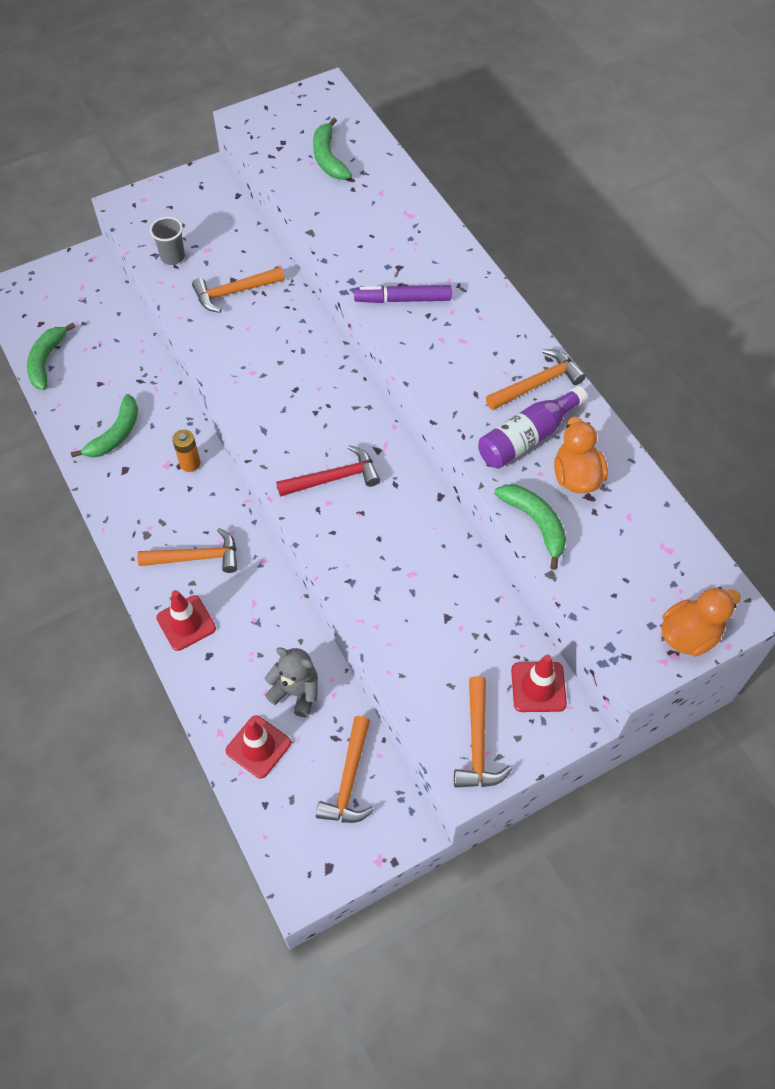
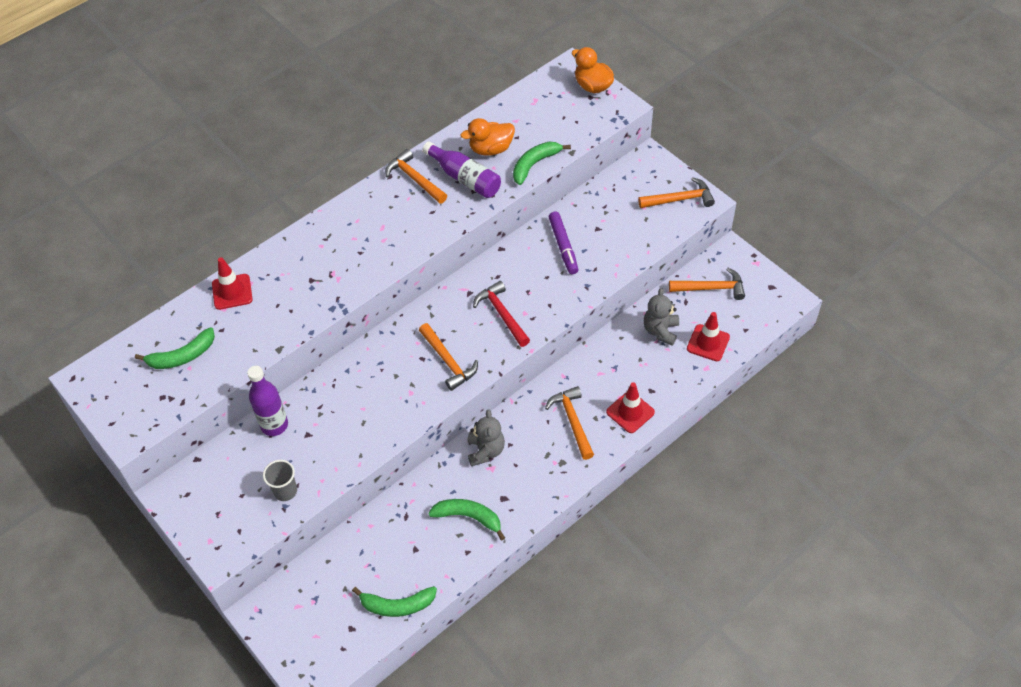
camera: 100 degrees left, 5 degrees down
orange battery [172,430,201,472] -> grey teddy bear [467,409,505,466]
orange hammer [192,267,285,313] -> orange hammer moved to [419,323,478,391]
purple marker [354,285,452,303] -> purple marker moved to [549,212,579,274]
red traffic cone [511,655,567,712] -> red traffic cone moved to [212,257,253,310]
none -> purple bottle [247,366,288,436]

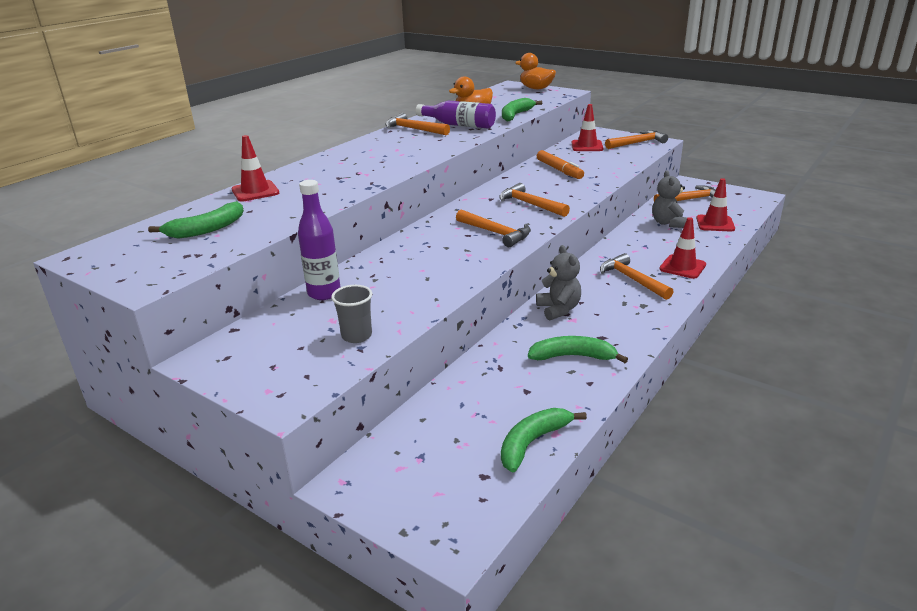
camera: 15 degrees left, 25 degrees down
green banana [352,586,437,617] -> green banana turned 150 degrees clockwise [501,408,587,473]
red hammer [473,281,530,347] -> orange hammer [499,183,570,217]
purple marker [549,212,579,274] -> orange marker [537,150,584,179]
none -> red traffic cone [572,104,603,151]

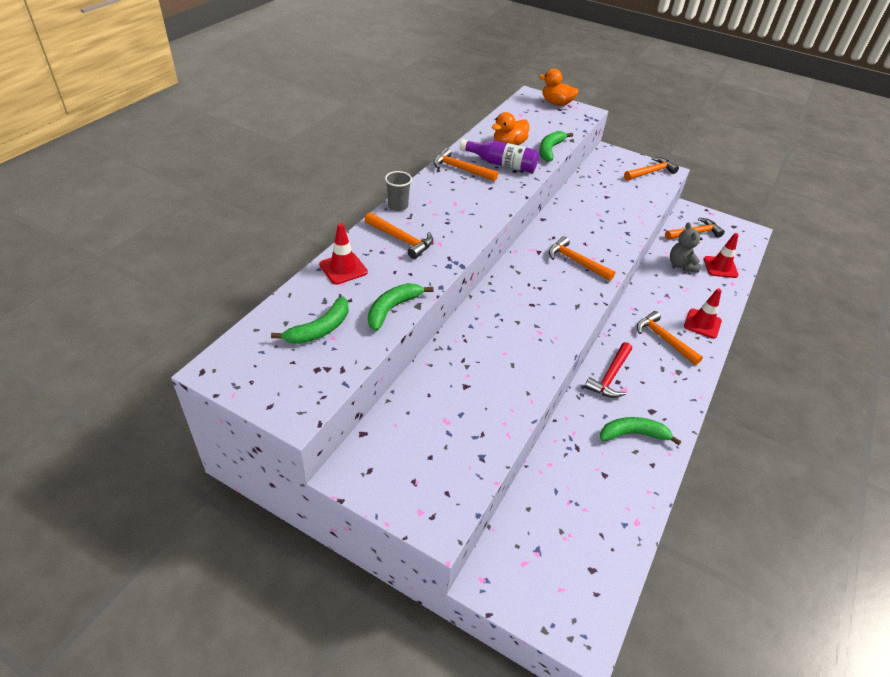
camera: 10 degrees left, 15 degrees up
purple bottle [298,180,340,300] -> none
grey cup [331,285,372,343] -> grey cup moved to [385,171,412,211]
orange hammer [456,209,531,247] -> orange hammer moved to [365,212,433,259]
green banana [501,408,587,473] -> green banana moved to [368,283,434,331]
grey teddy bear [536,245,581,320] -> red hammer [585,342,632,398]
orange marker [537,150,584,179] -> none
red traffic cone [572,104,603,151] -> none

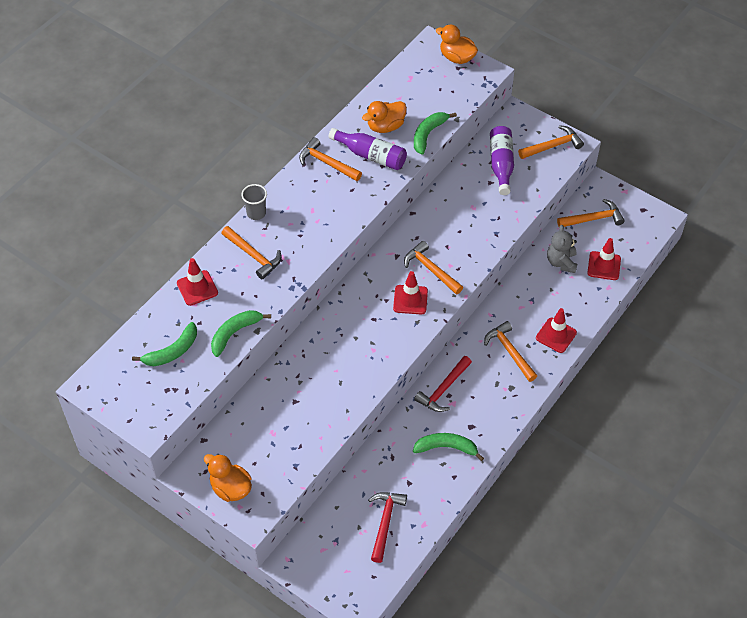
camera: 10 degrees right, 10 degrees up
none -> orange duck [204,454,252,502]
none -> red hammer [368,492,407,563]
none -> red traffic cone [393,271,428,314]
none -> purple bottle [490,126,514,195]

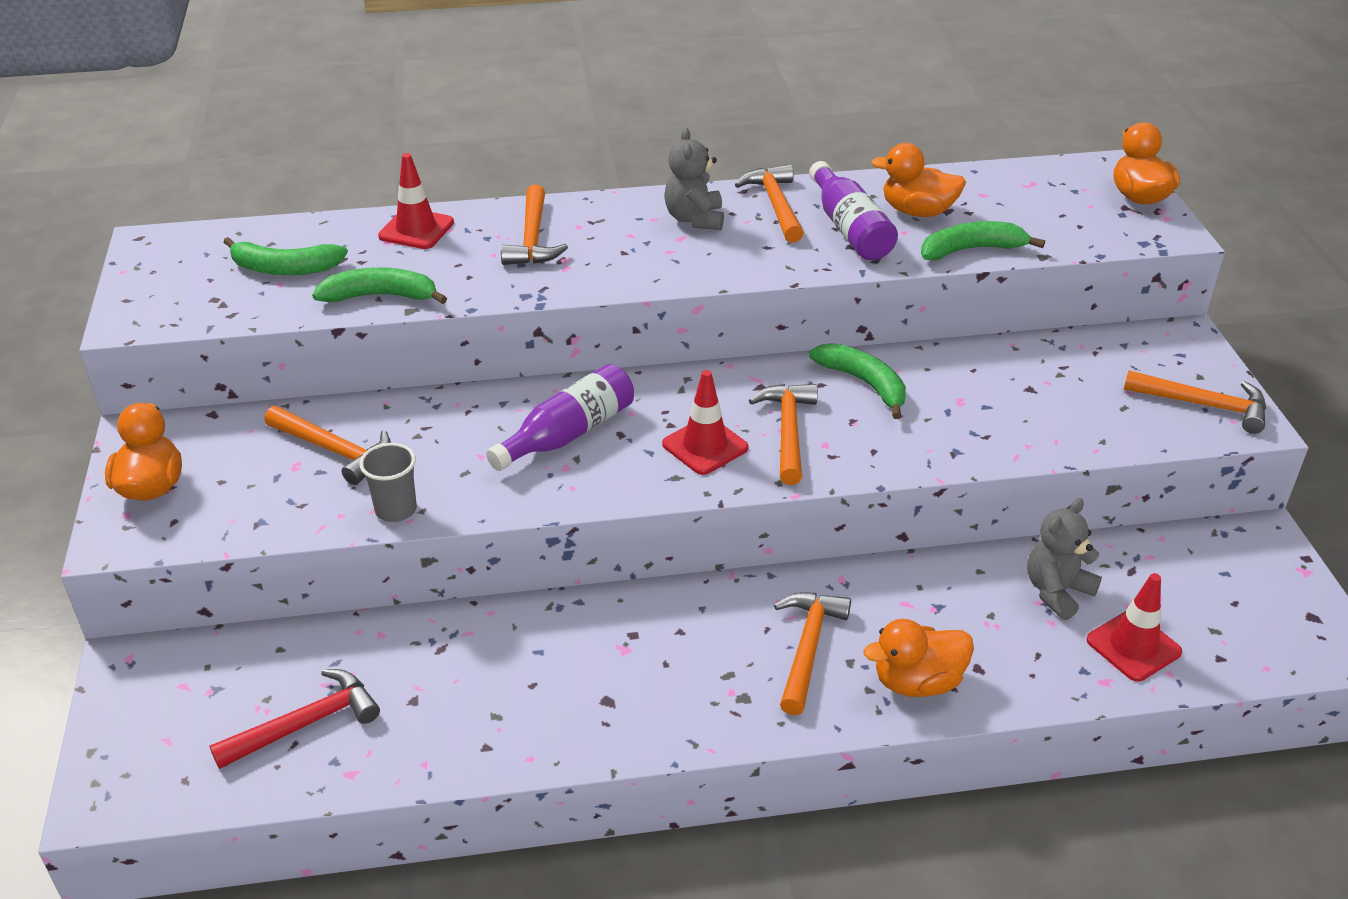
camera: 45 degrees right, 15 degrees down
grey cup [241,184,267,220] -> grey cup moved to [359,443,417,522]
green banana [413,433,484,461] -> green banana moved to [809,343,906,419]
red hammer [414,356,472,412] -> none
purple bottle [490,126,514,195] -> purple bottle moved to [486,364,634,471]
red traffic cone [536,308,577,353] -> orange duck [863,619,974,697]
orange hammer [557,199,625,227] -> orange hammer moved to [264,406,391,485]
none -> grey teddy bear [664,128,724,230]

